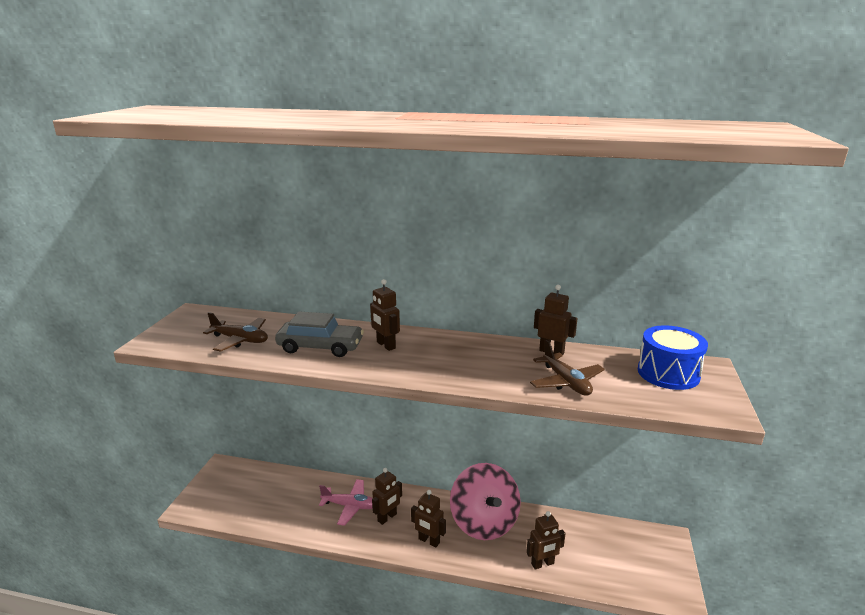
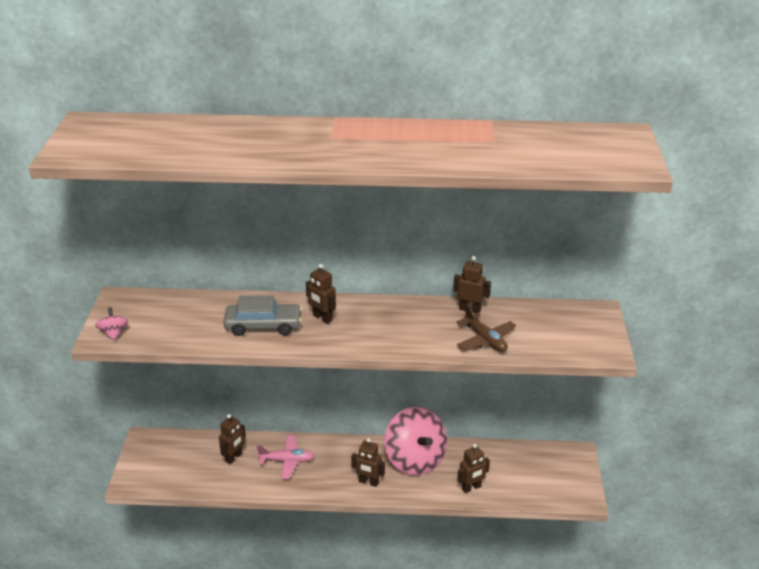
camera: 10 degrees left, 10 degrees up
brown plane [203,312,268,352] -> none
brown robot [372,468,402,525] -> brown robot moved to [219,414,246,464]
blue drum [638,325,708,390] -> none
none -> pink spinning top [95,307,128,341]

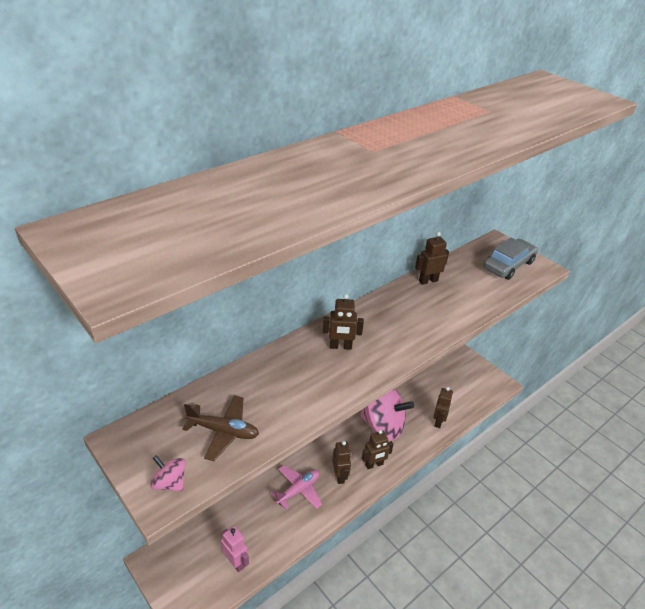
camera: 45 degrees left, 5 degrees up
brown robot [219,414,246,464] -> brown robot moved to [332,441,351,484]
grey car [224,295,302,336] -> grey car moved to [483,238,538,280]
brown plane [456,304,516,352] -> brown plane moved to [182,395,259,461]
none -> pink robot [221,526,249,572]

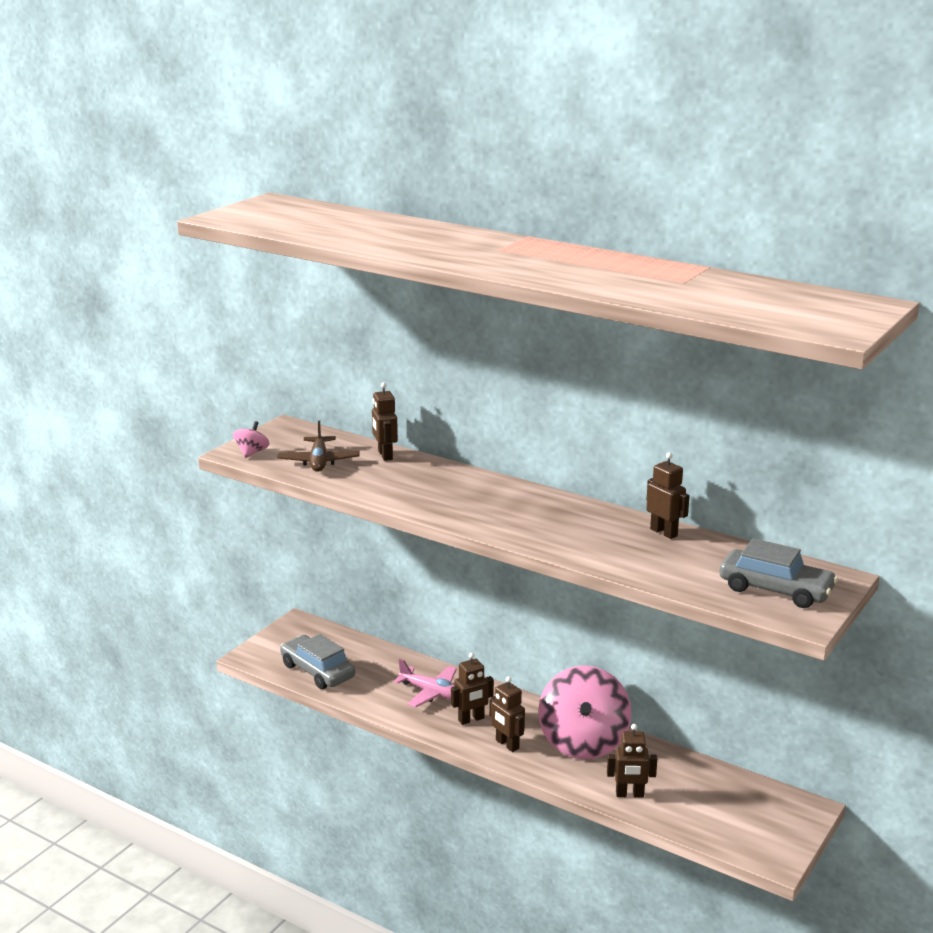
camera: 75 degrees right, 15 degrees down
pink robot [221,526,249,572] -> grey car [280,634,355,689]
brown robot [323,294,364,350] -> brown robot moved to [372,382,398,461]

